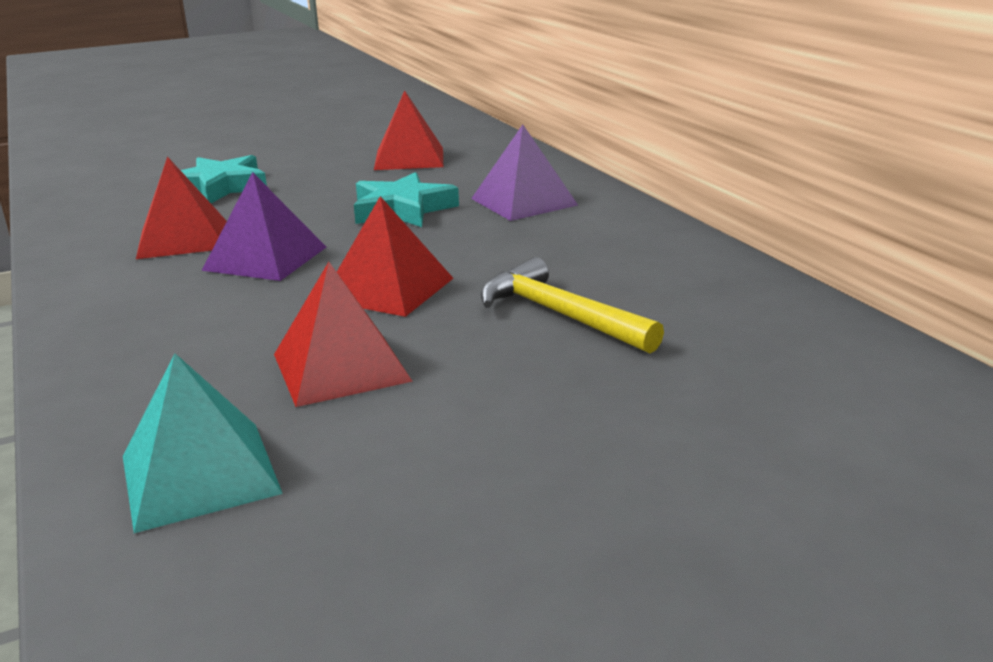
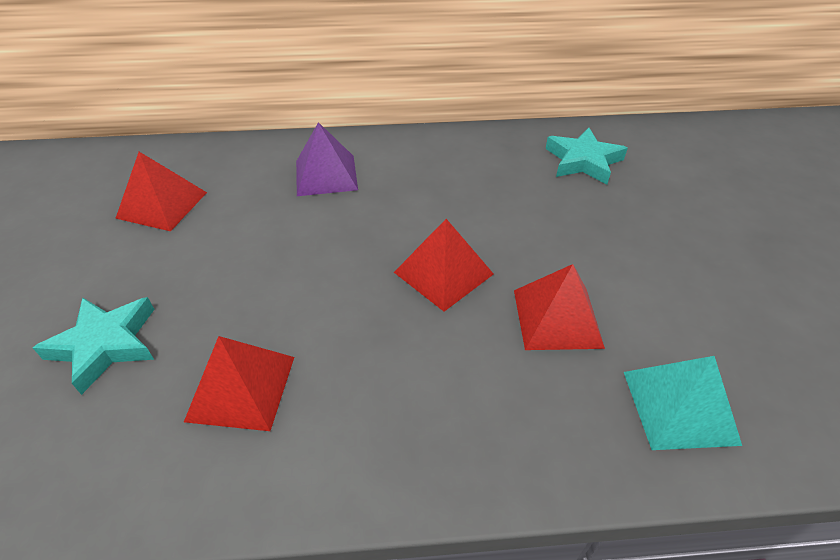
camera: 70 degrees left, 20 degrees up
purple pyramid [201,172,326,281] -> none
turquoise star [354,172,459,227] -> turquoise star moved to [546,128,628,184]
yellow hammer [481,257,664,353] -> none

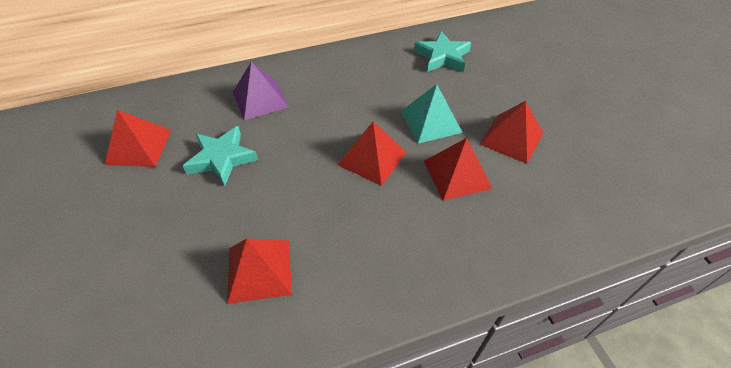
camera: 15 degrees left, 5 degrees up
turquoise star [33,297,155,395] -> turquoise star moved to [183,126,258,186]
turquoise pyramid [624,356,742,450] -> turquoise pyramid moved to [400,84,463,143]
none -> red pyramid [480,101,543,164]

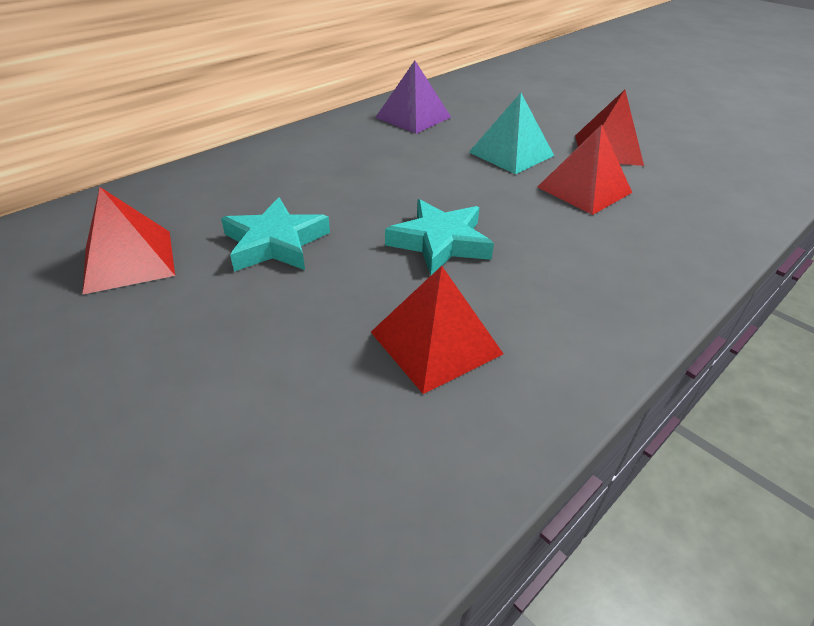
camera: 25 degrees left, 10 degrees down
purple pyramid [233,62,289,120] -> purple pyramid moved to [375,61,451,134]
red pyramid [337,122,407,186] -> none
turquoise star [414,31,471,72] -> turquoise star moved to [385,199,494,275]

